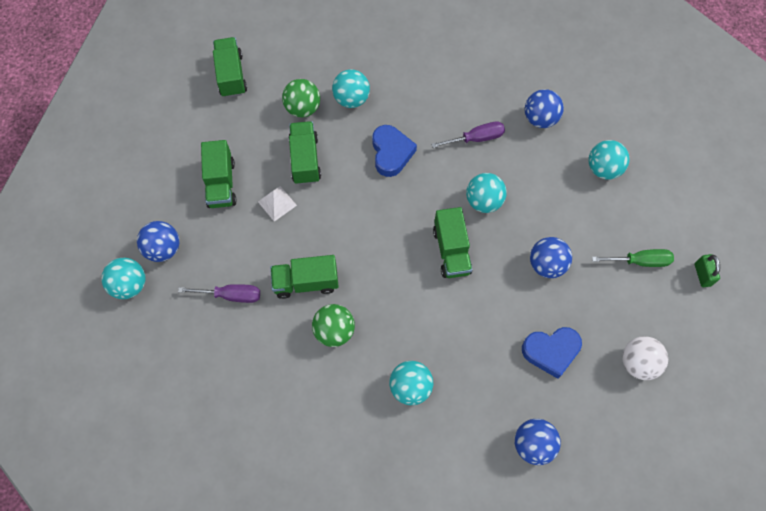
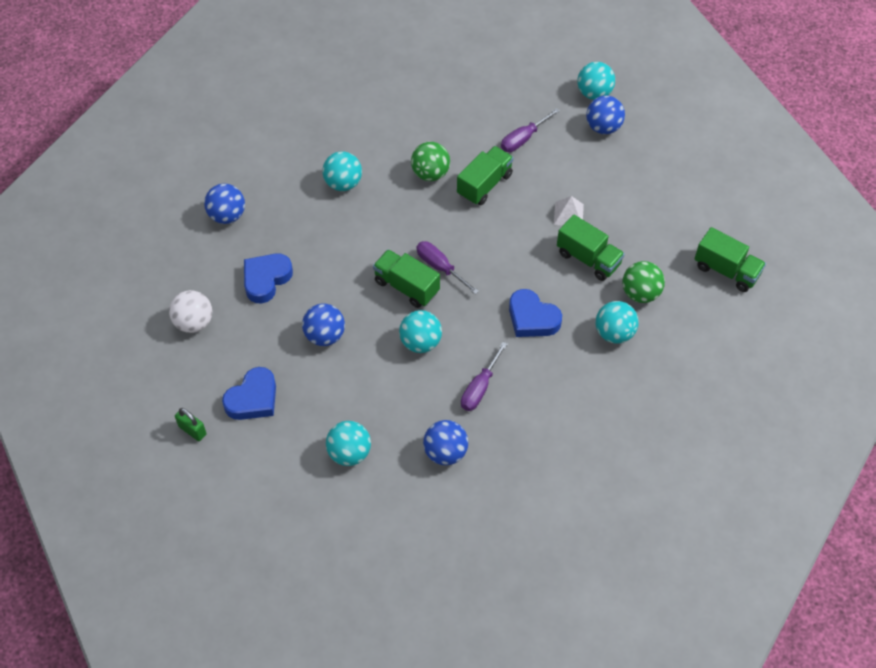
camera: 135 degrees right, 10 degrees down
green truck [201,140,237,208] -> none
green screwdriver [592,249,674,267] -> blue heart [222,367,276,420]
none -> purple screwdriver [416,241,479,294]

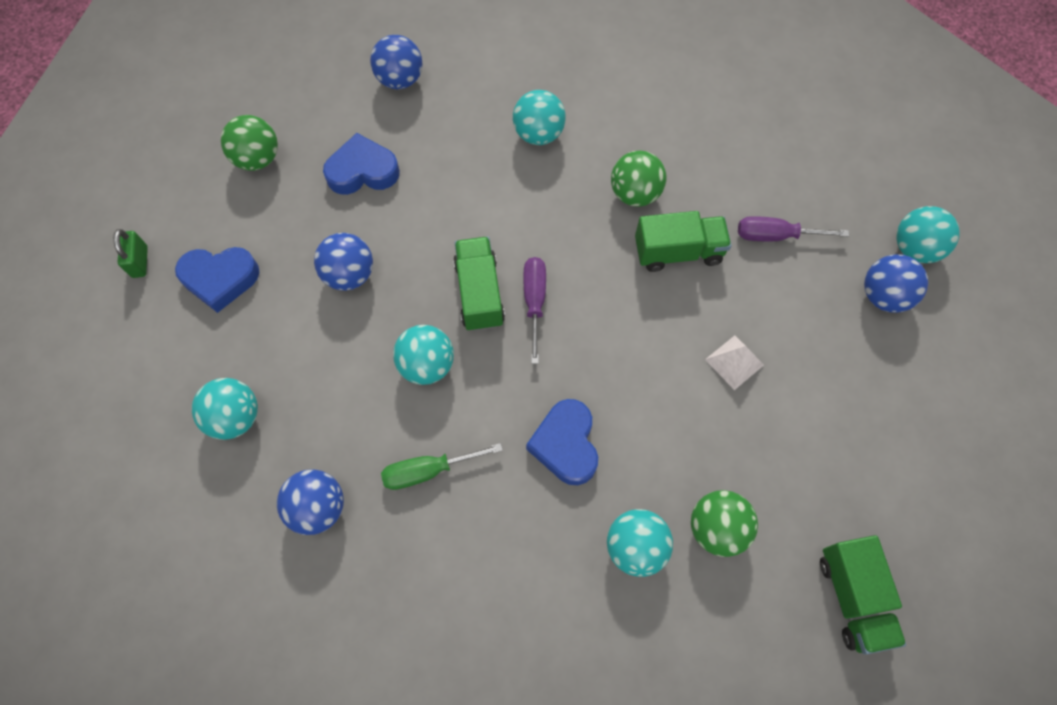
camera: 45 degrees right, 10 degrees up
white ball [169,290,212,333] -> green ball [221,115,278,171]
purple screwdriver [461,342,508,411] -> green screwdriver [381,443,503,490]
green truck [557,215,625,281] -> none

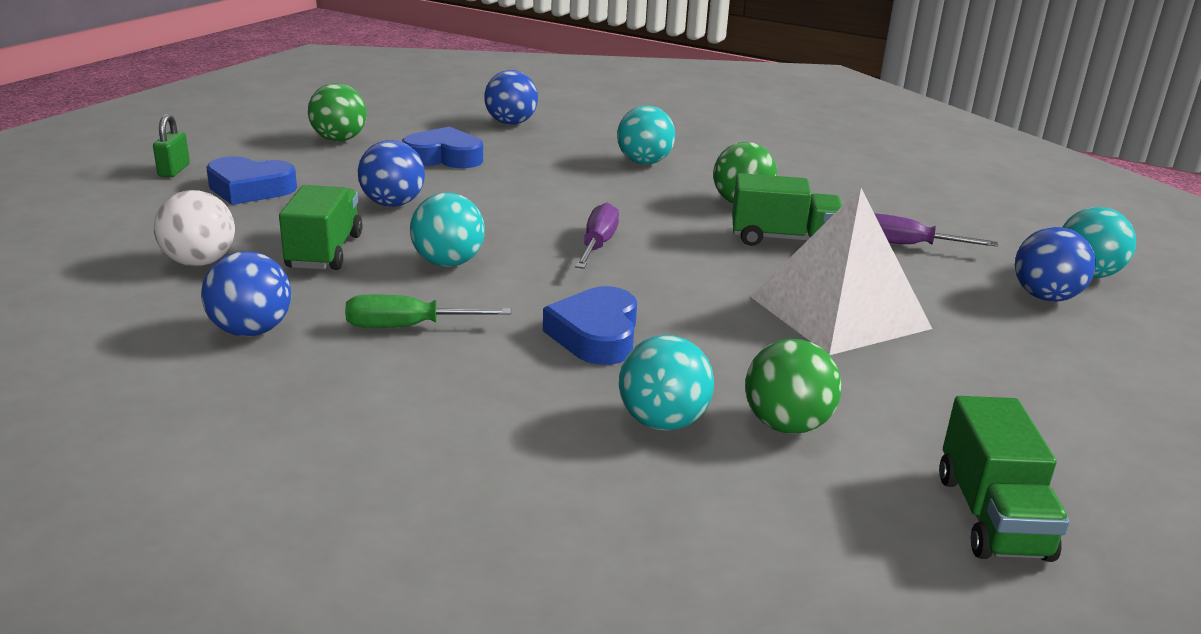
camera: 10 degrees right, 40 degrees down
turquoise ball [192,378,258,440] -> white ball [154,190,235,266]
green truck [453,237,505,331] -> green truck moved to [279,185,363,270]
white pyramid [705,335,764,390] -> white pyramid [751,188,932,355], size x2.30

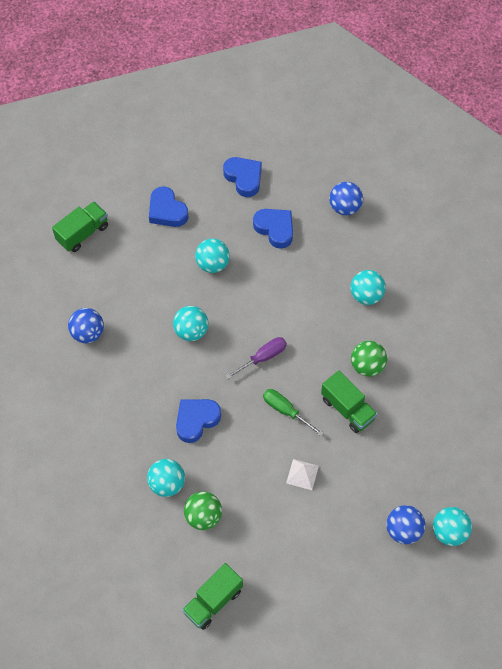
camera: 45 degrees right, 35 degrees up
green padlock [153,114,190,177] -> none
white ball [154,190,235,266] -> none
green truck [279,185,363,270] -> green truck moved to [52,202,108,252]
green ball [308,83,367,141] -> blue heart [223,157,262,197]
green screwdriver [345,294,511,328] -> green screwdriver moved to [263,389,323,436]
blue ball [358,140,425,207] -> turquoise ball [195,239,230,273]
white pyramid [751,188,932,355] -> white pyramid [286,459,319,490], size x0.43
purple screwdriver [874,213,998,247] -> none

